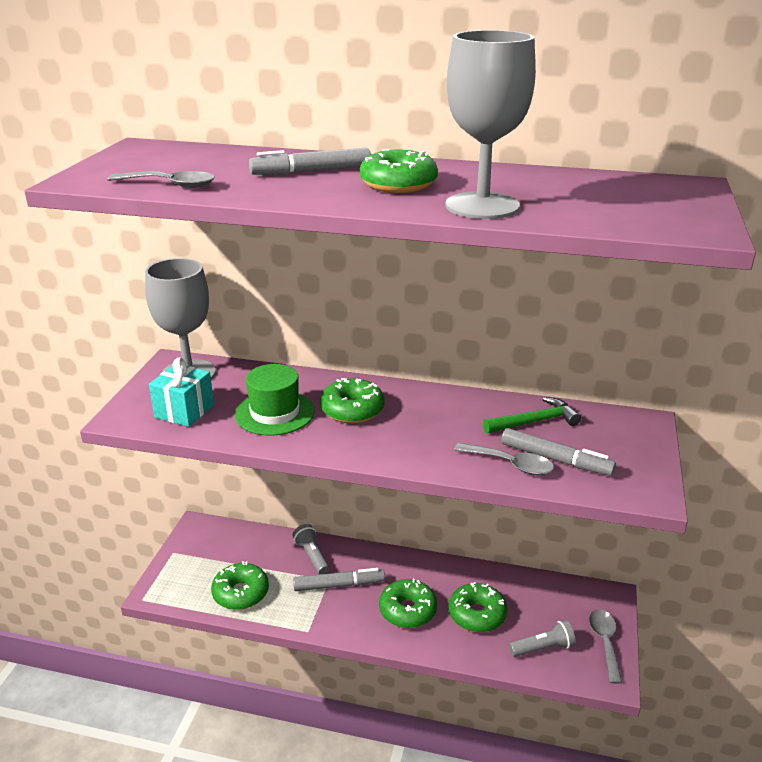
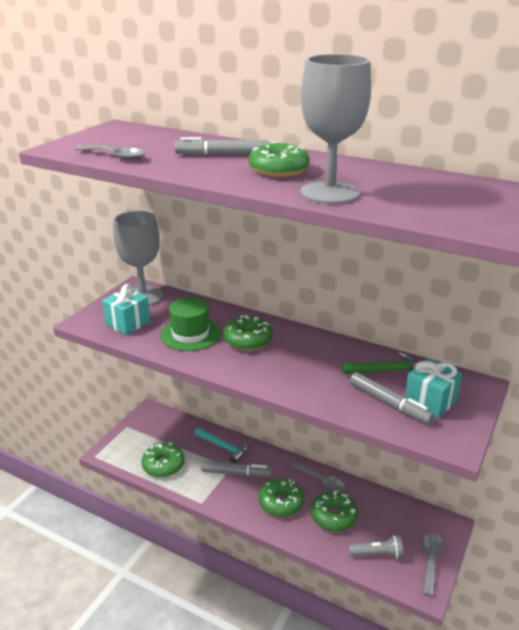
camera: 15 degrees right, 0 degrees up
grey flashlight [292,524,330,574] -> turquoise hammer [194,427,249,463]
grey spoon [454,443,554,475] -> grey spoon moved to [292,461,346,493]
none -> turquoise gift [405,358,462,418]

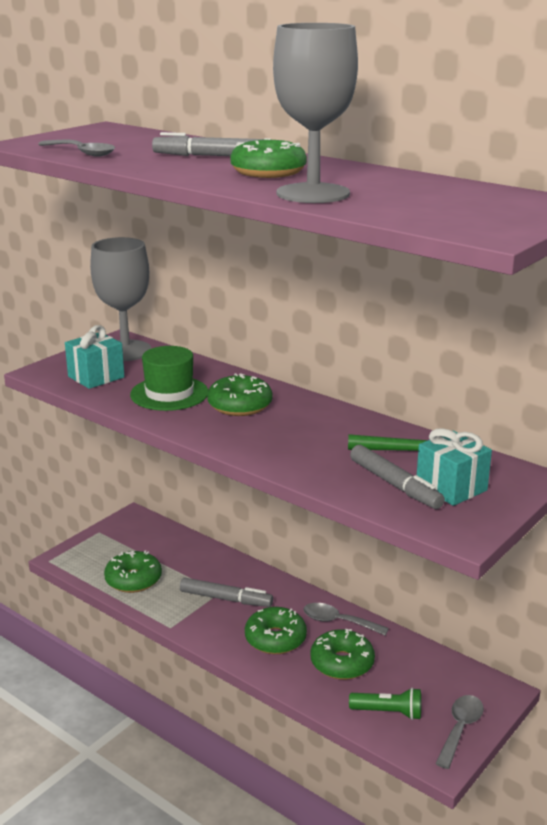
camera: 10 degrees right, 5 degrees down
turquoise hammer [194,427,249,463] -> none
grey spoon [292,461,346,493] -> grey spoon turned 150 degrees clockwise [303,603,389,635]
grey flashlight [349,535,403,559] -> green flashlight [349,688,421,720]

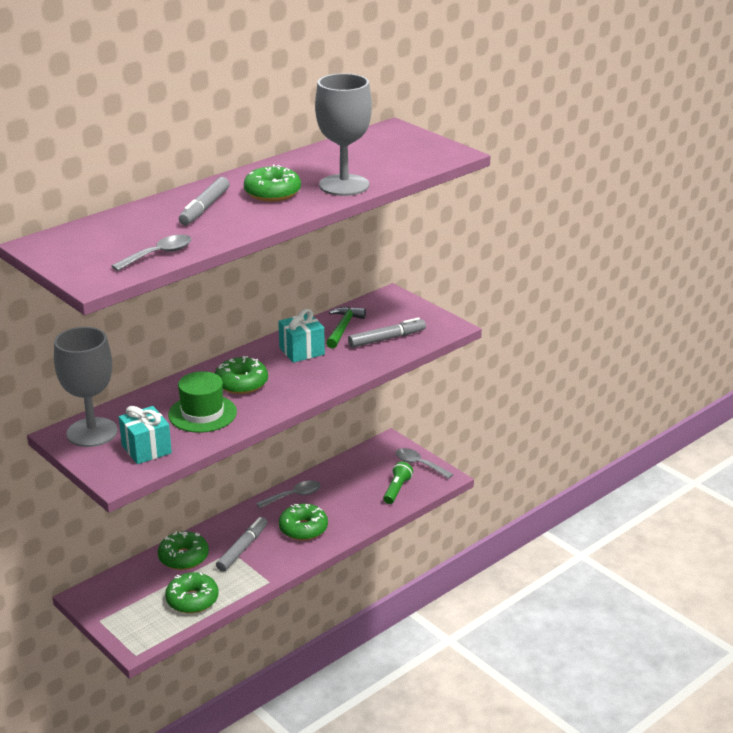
camera: 80 degrees left, 5 degrees up
grey spoon [303,603,389,635] -> grey spoon turned 150 degrees counterclockwise [256,480,321,508]
green donut [311,629,375,680] -> green donut moved to [158,531,209,570]
turquoise gift [417,428,492,506] -> turquoise gift moved to [278,309,325,363]

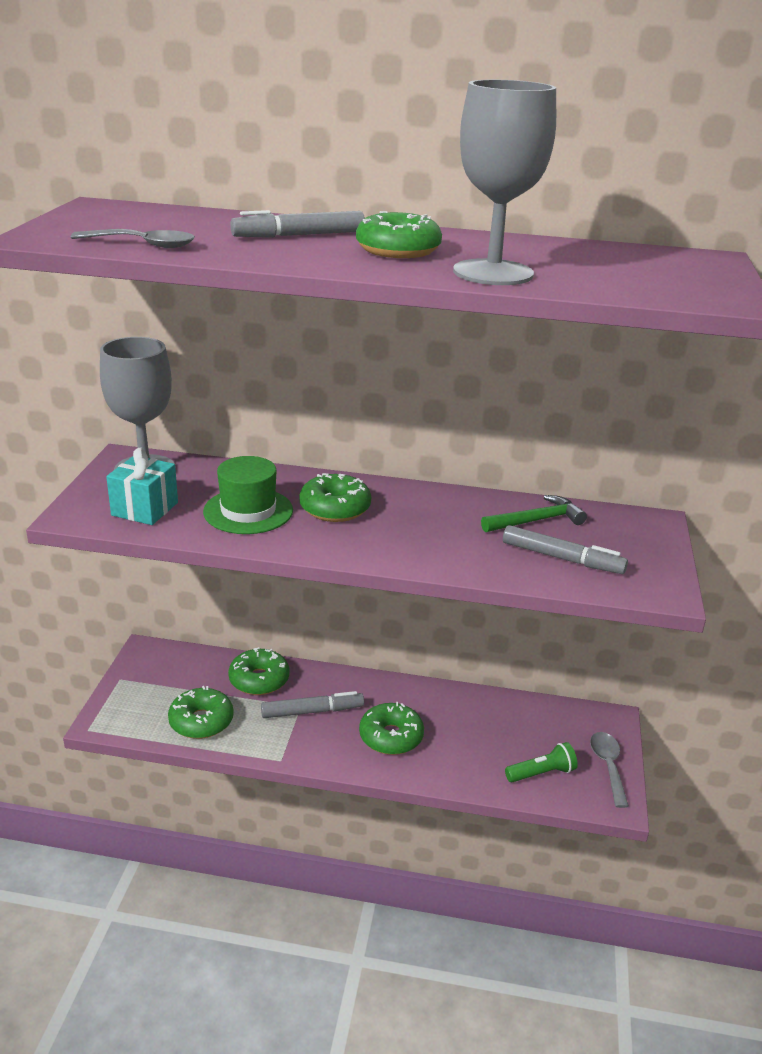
camera: 50 degrees right, 0 degrees up
grey spoon [256,480,321,508] -> none
turquoise gift [278,309,325,363] -> none

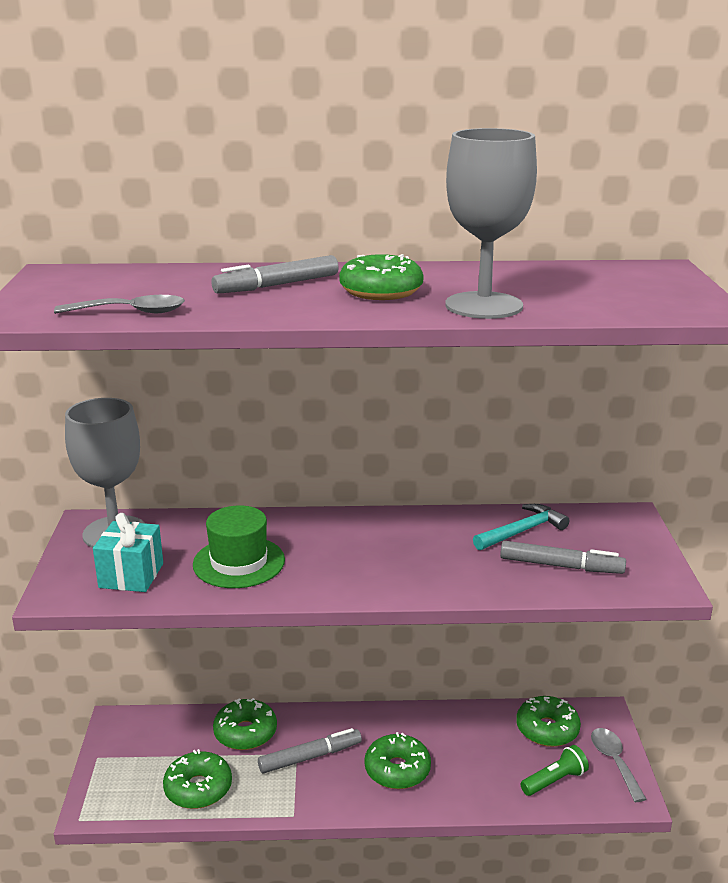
camera: 10 degrees left, 5 degrees down
green donut [299,473,371,522] -> green donut moved to [516,696,581,747]
green hammer [481,495,587,532] -> turquoise hammer [473,504,569,550]

